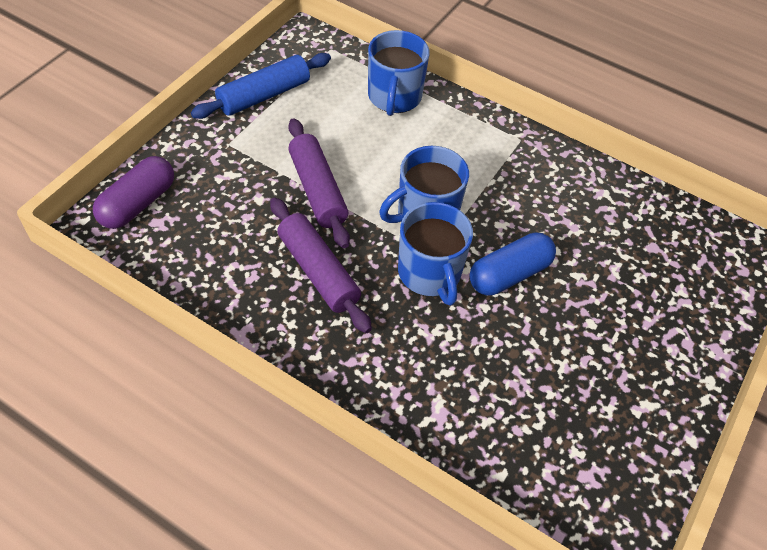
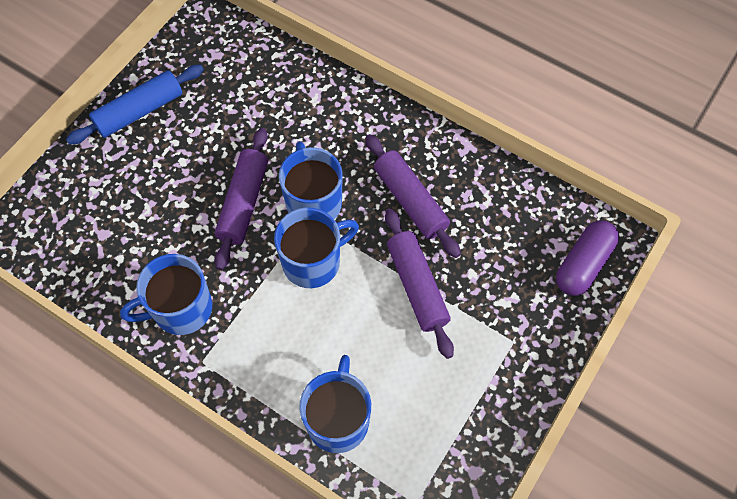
camera: 175 degrees left, 10 degrees up
blue rolling pin [191,53,331,119] -> blue rolling pin moved to [66,65,204,145]
blue capsule [469,232,556,296] -> purple rolling pin [215,128,268,270]
none -> blue mug [120,254,212,335]

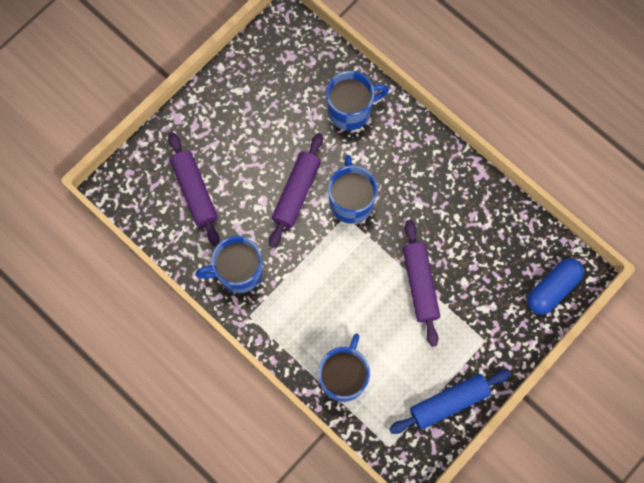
camera: 10 degrees right, 10 degrees up
blue rolling pin [66,65,204,145] -> blue rolling pin moved to [389,370,511,434]
blue mug [274,207,359,288] -> blue mug moved to [326,71,389,130]
purple rolling pin [365,134,461,258] -> purple rolling pin moved to [168,132,220,246]
purple capsule [556,220,619,296] -> blue capsule [527,258,584,315]

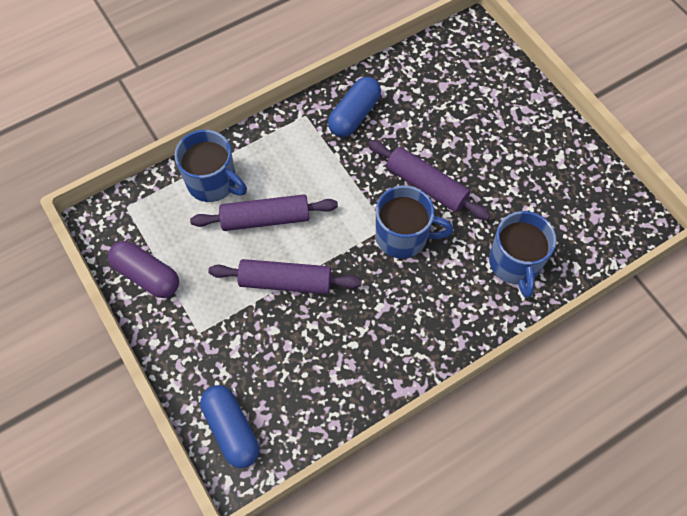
camera: 105 degrees right, 10 degrees down
purple rolling pin [168,132,220,246] -> purple rolling pin moved to [190,194,338,231]
blue mug [195,236,263,293] -> blue capsule [328,77,381,137]
blue rolling pin [389,370,511,434] -> purple capsule [108,241,179,298]

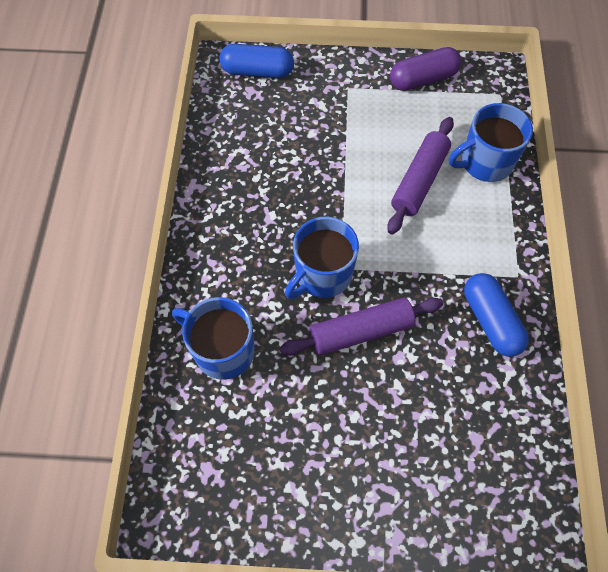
camera: 125 degrees right, 0 degrees up
purple rolling pin [208,259,361,294] -> none

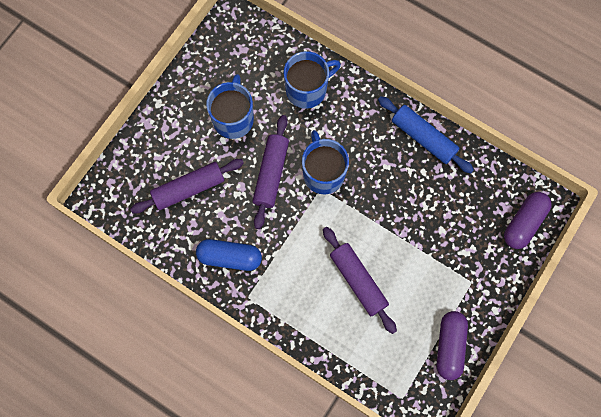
camera: 120 degrees right, 10 degrees up
blue capsule [219,44,294,78] -> purple capsule [504,192,552,249]
blue mug [449,103,533,182] -> blue mug moved to [206,74,254,139]
none -> purple rolling pin [130,159,244,214]
none -> blue rolling pin [378,96,474,174]

